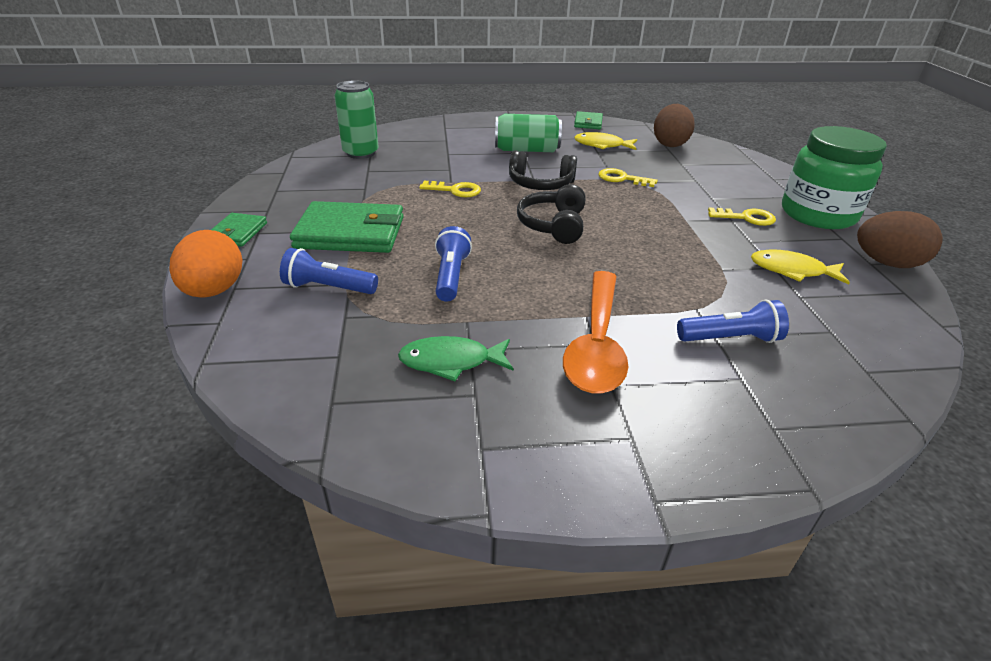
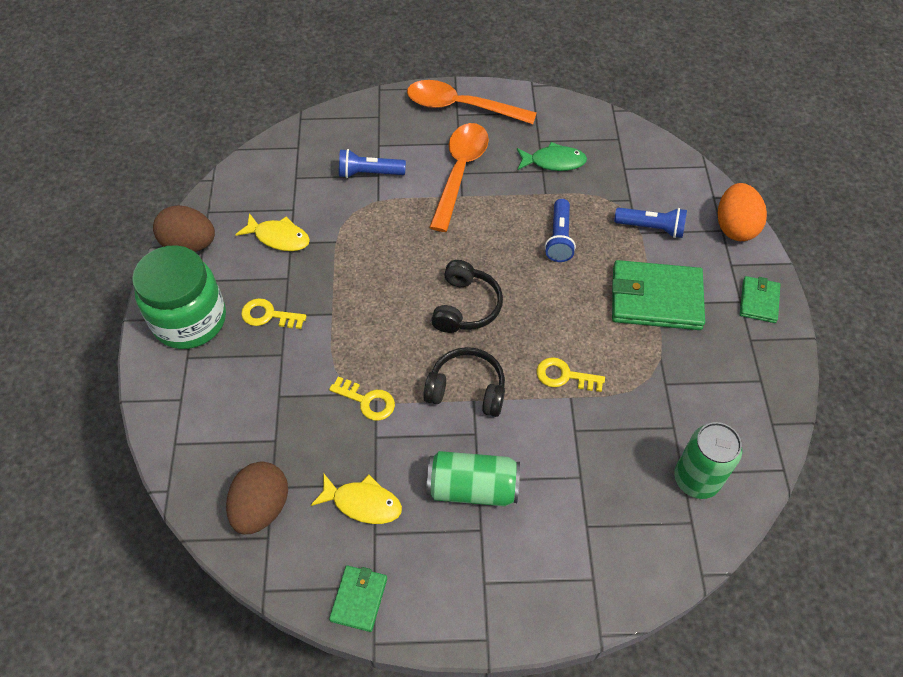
camera: 175 degrees left, 20 degrees up
none -> orange spoon [407,80,537,124]

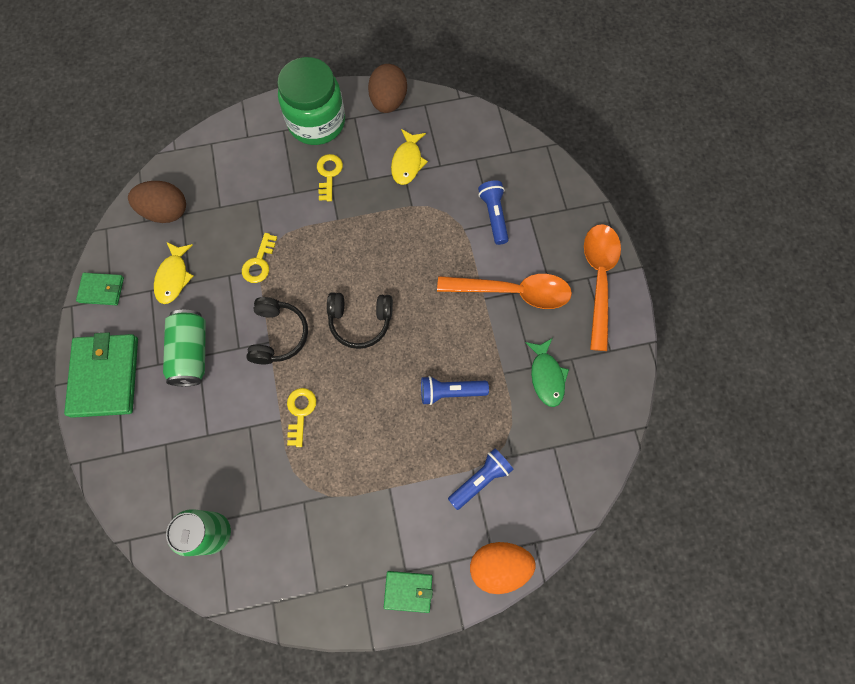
camera: 80 degrees right, 15 degrees up
green wallet [612,260,705,330] -> green wallet moved to [64,332,138,418]
blue flashlight [614,208,687,238] -> blue flashlight turned 135 degrees counterclockwise [448,448,514,510]

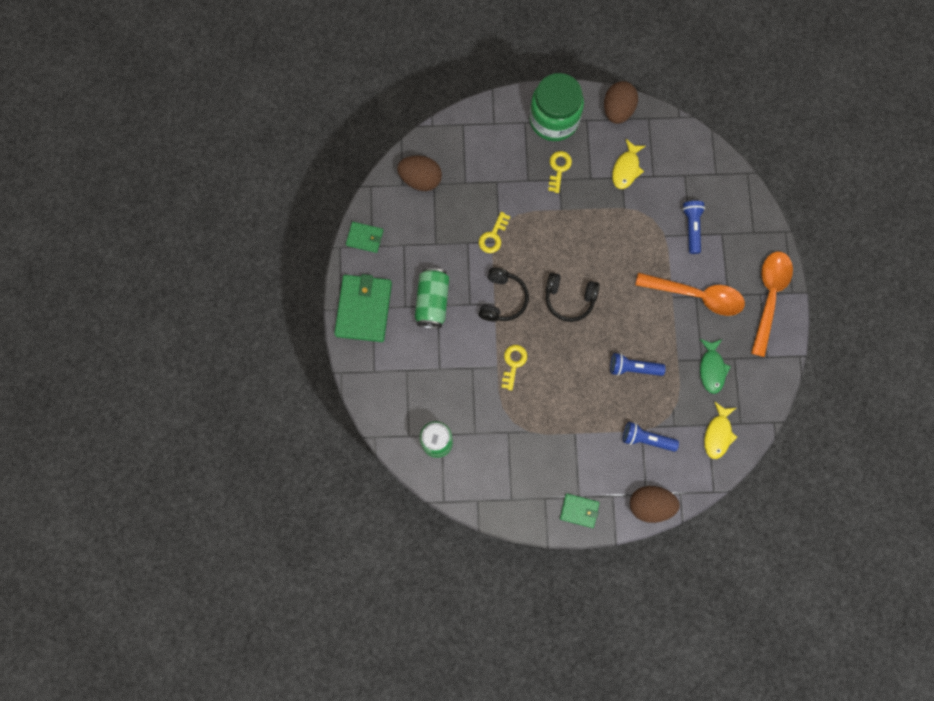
camera: 10 degrees right, 5 degrees up
yellow fish [154,242,193,304] -> yellow fish moved to [704,401,737,459]
blue flashlight [448,448,514,510] -> blue flashlight turned 135 degrees counterclockwise [623,422,679,452]
orange egg [470,542,536,594] -> brown egg [630,486,680,523]

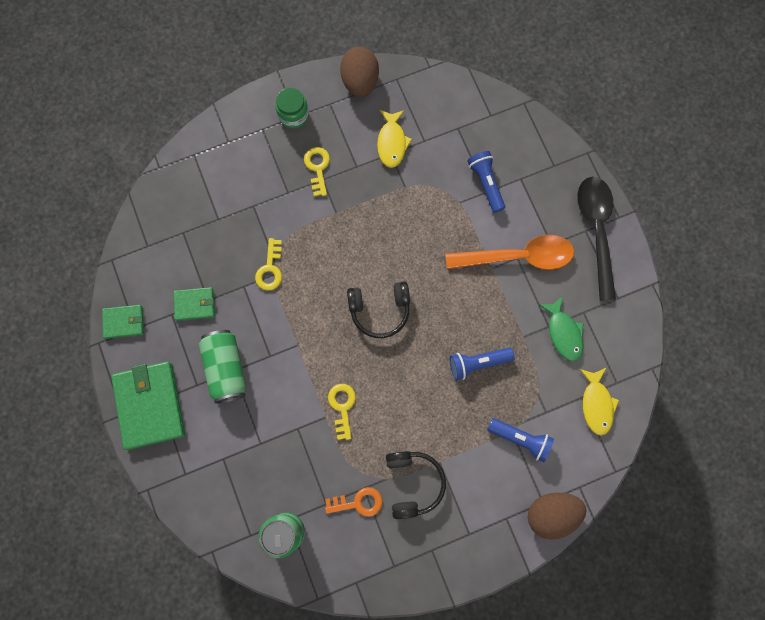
camera: 20 degrees left, 0 degrees up
brown egg [397,155,442,191] -> none
black headphones [479,268,529,321] -> black headphones moved to [386,451,446,519]
green jar [529,73,584,141] -> green jar [275,87,309,129], size x0.52
green wallet [560,493,599,528] -> green wallet moved to [173,287,215,321]
blue flashlight [623,422,679,452] -> blue flashlight turned 150 degrees counterclockwise [487,418,554,462]
orange spoon [751,251,793,357] -> black spoon [577,177,616,301]
none -> orange key [325,487,382,517]

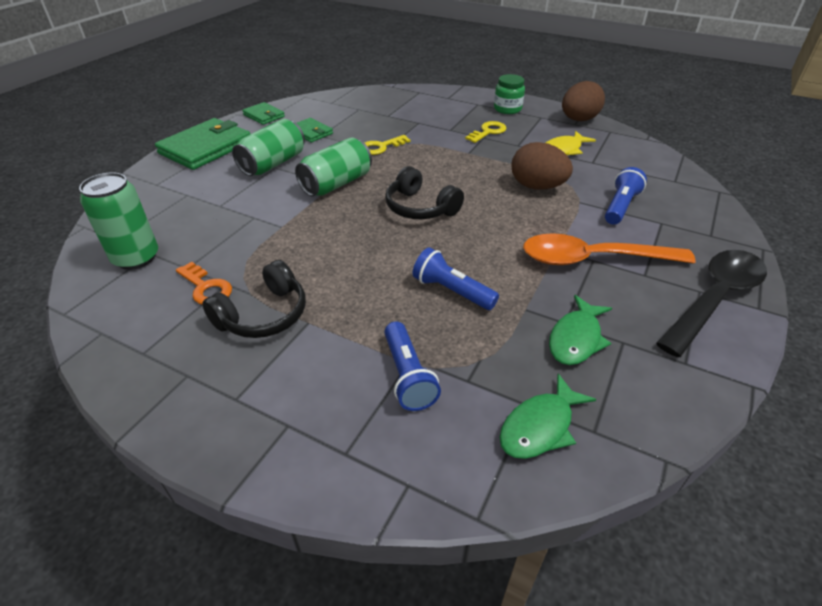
camera: 50 degrees right, 35 degrees down
yellow key [328,384,356,440] -> none
orange spoon [445,235,574,270] -> orange spoon turned 135 degrees clockwise [523,233,696,265]
brown egg [528,492,587,540] -> brown egg moved to [511,142,573,189]
yellow fish [580,368,619,436] -> green fish [499,374,596,459]
none -> green can [295,137,372,196]

